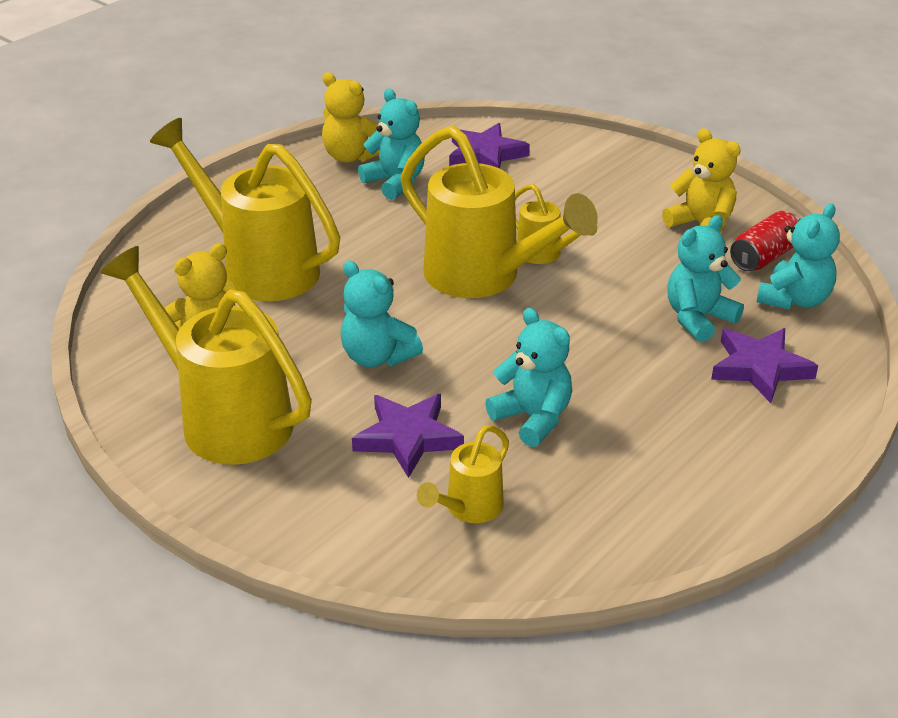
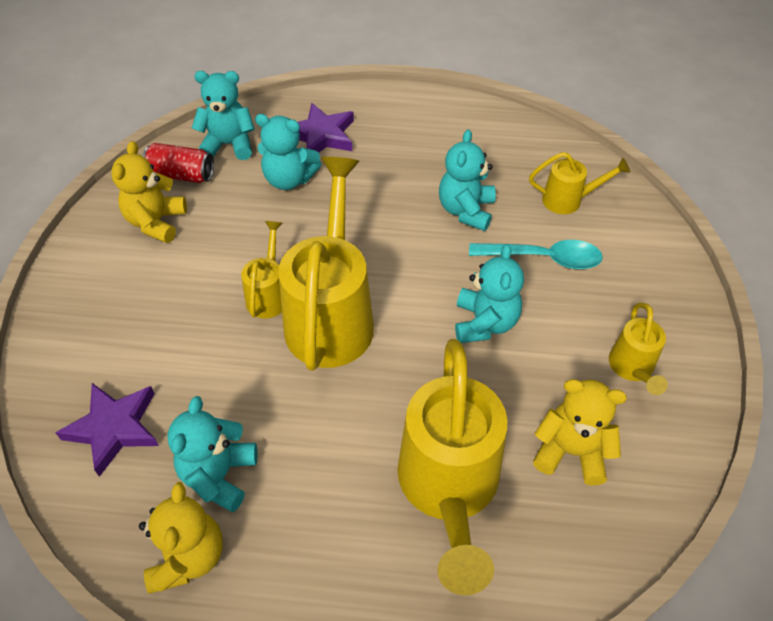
camera: 125 degrees left, 15 degrees up
yellow watering can [101,246,312,465] -> yellow watering can [609,303,668,395], size x0.49
purple star [352,394,464,478] -> turquoise spoon [469,240,603,269]

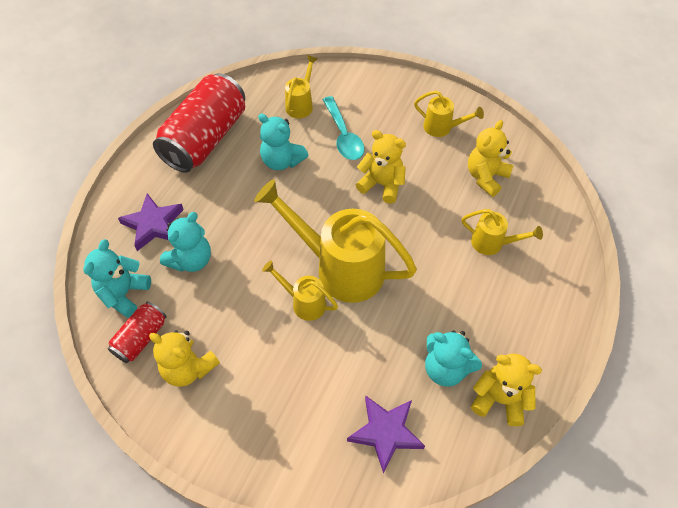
camera: 70 degrees left, 5 degrees up
yellow watering can [398,339,507,595] -> yellow watering can [462,209,543,255], size x0.49
turquoise teddy bear [455,244,524,343] -> yellow teddy bear [356,130,406,204]
turquoise spoon [469,240,603,269] -> turquoise spoon turned 135 degrees clockwise [322,96,364,160]
none -> red can [153,73,245,173]

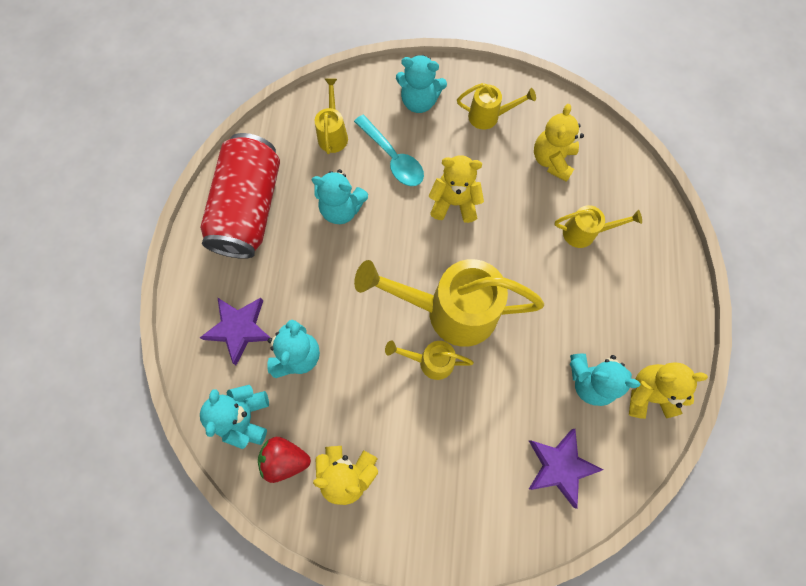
camera: 20 degrees left, 15 degrees up
red can [108,302,166,363] -> red strawberry [258,437,311,483]
none -> turquoise teddy bear [396,55,447,113]

